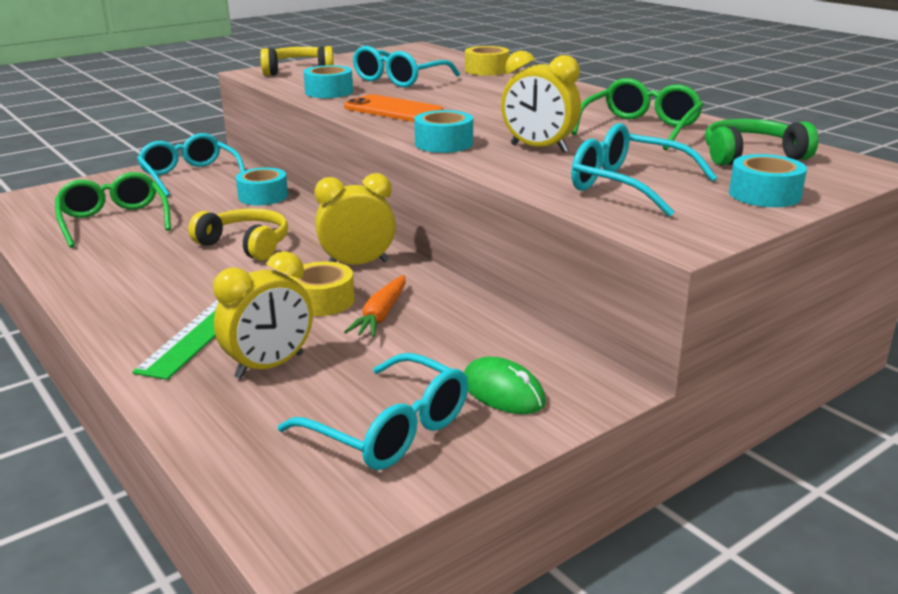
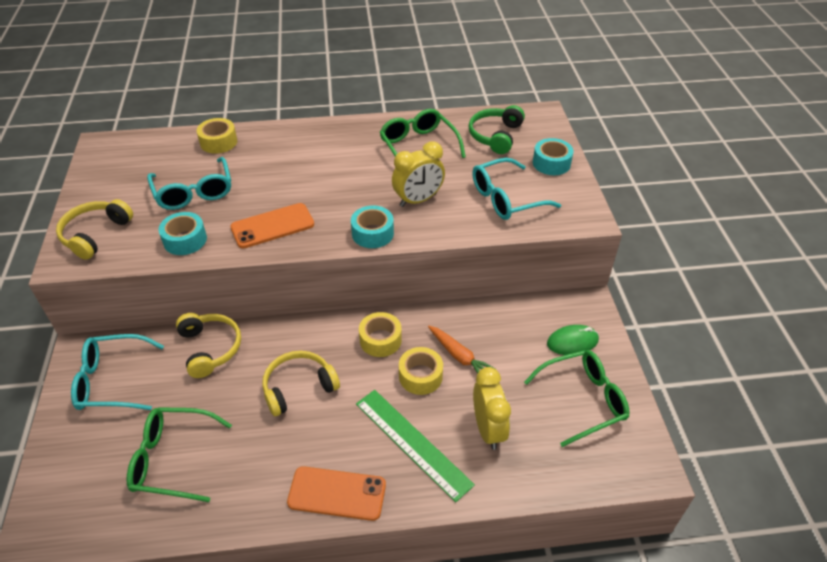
camera: 60 degrees left, 20 degrees up
turquoise tape [236,168,288,205] -> yellow headphones [176,313,241,378]
turquoise glasses [278,353,468,470] -> green glasses [524,350,630,447]
yellow clock [314,173,396,265] -> yellow tape [359,312,402,357]
none -> orange phone [287,466,386,521]

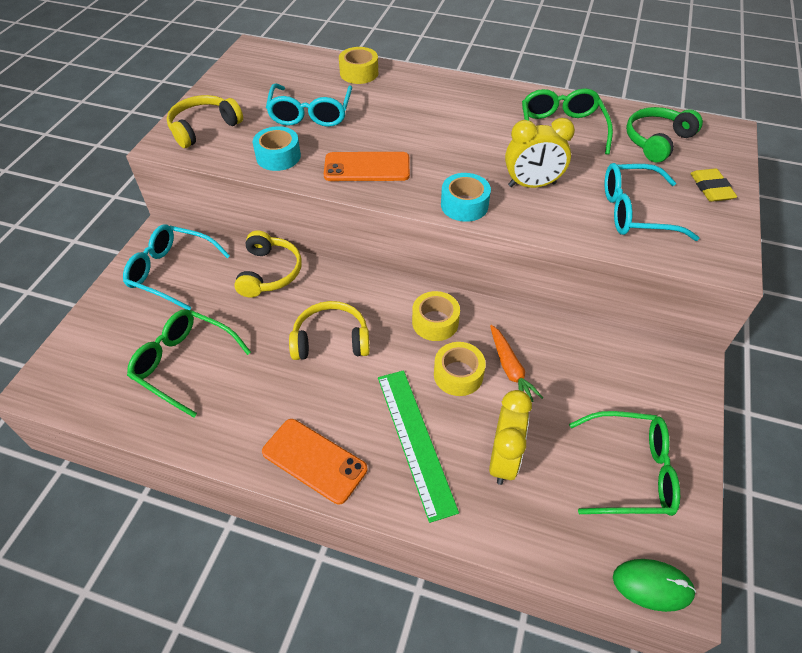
camera: 25 degrees right, 5 degrees up
turquoise tape [533,138,574,175] -> yellow eraser [690,168,737,202]
green mouse [547,325,599,355] -> green mouse moved to [613,559,696,612]

